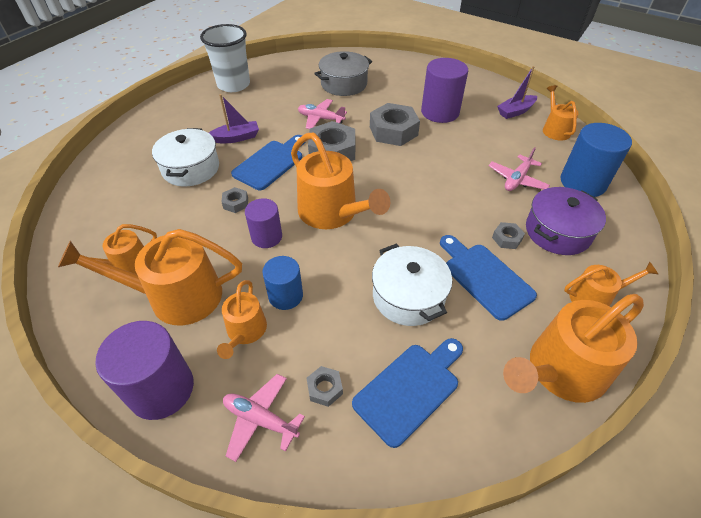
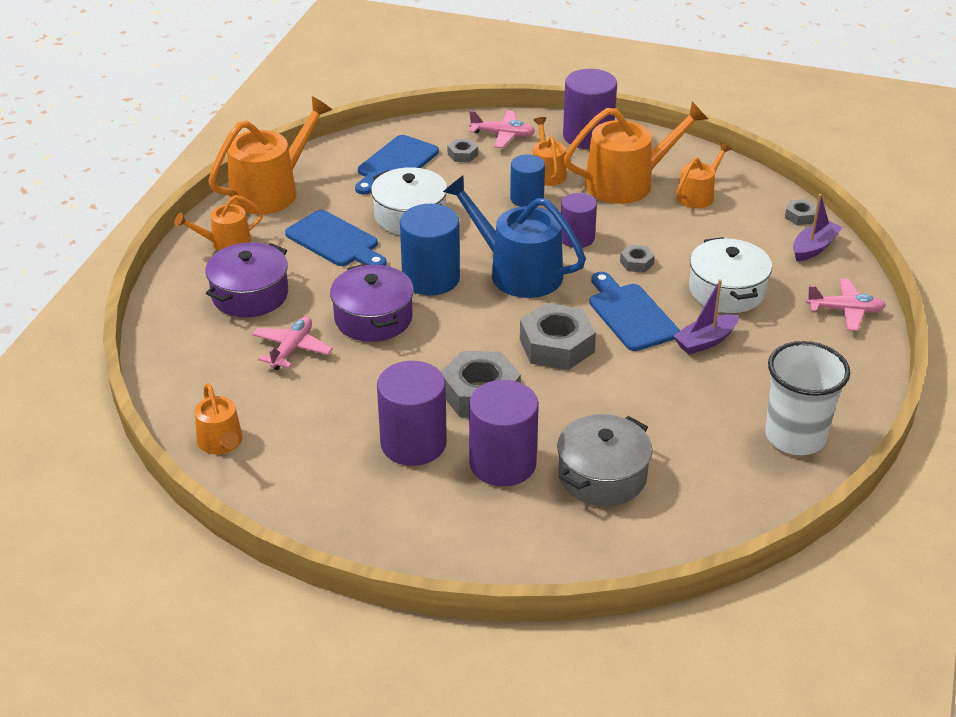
camera: 165 degrees right, 10 degrees down
blue cutting board [231,135,305,190] -> blue cutting board turned 135 degrees clockwise [589,272,680,351]
orange watering can [291,133,390,229] -> blue watering can [443,176,586,298]
pink plane [298,99,347,129] -> pink plane moved to [806,279,886,331]
grey nut [492,222,525,249] -> grey nut moved to [785,199,817,225]
purple boat [497,66,537,119] -> purple boat moved to [793,194,843,261]
blue cylinder [560,123,632,197] -> blue cylinder moved to [400,204,460,296]
none -> purple pot [330,264,414,342]
none -> purple cylinder [469,380,539,487]

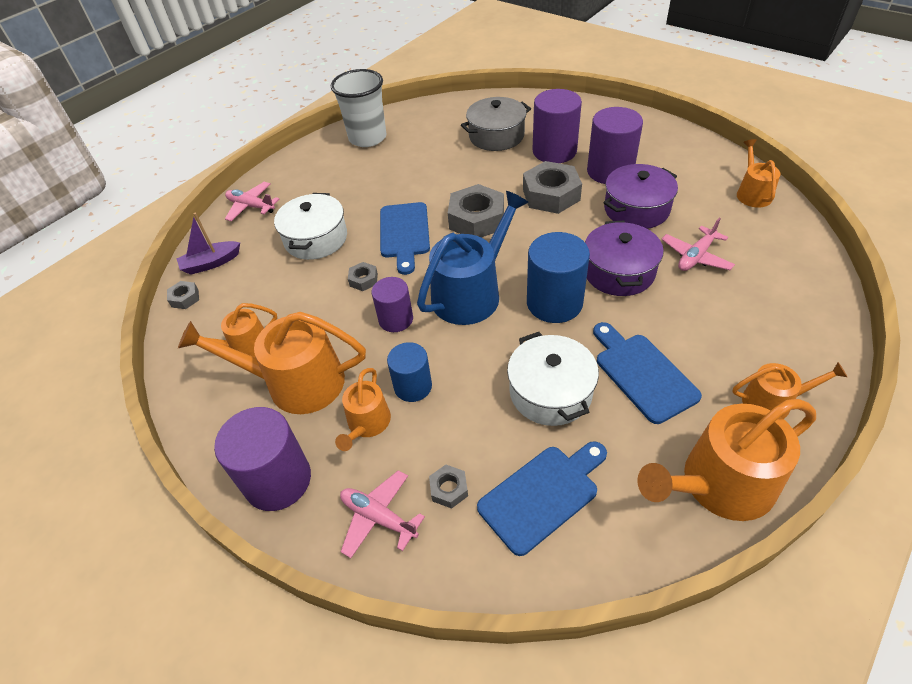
camera: 155 degrees left, 10 degrees up
purple pot [205,242,288,317] -> purple pot moved to [603,164,678,229]
blue watering can [443,176,586,298] -> blue watering can turned 105 degrees counterclockwise [417,191,529,325]
purple boat [673,279,739,355] -> none

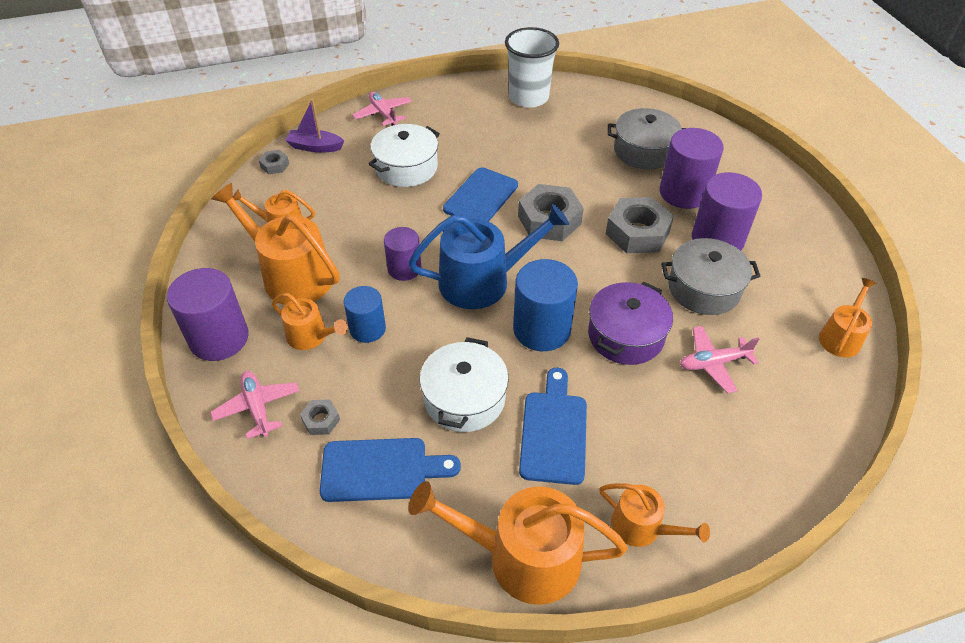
camera: 30 degrees right, 0 degrees up
orange watering can [335,368,391,451] -> orange watering can turned 105 degrees counterclockwise [272,293,348,350]
grey nut [348,262,378,291] -> none
purple pot [603,164,678,229] -> grey pot [661,238,761,315]

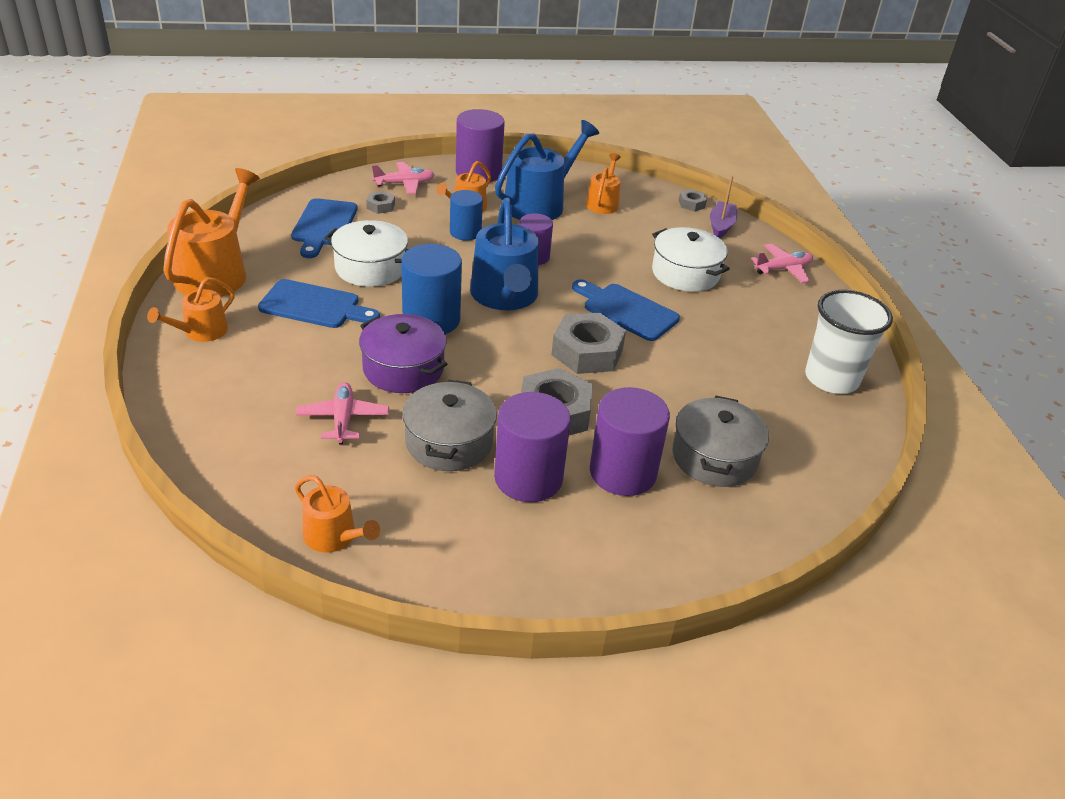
camera: 95 degrees right, 10 degrees down
orange watering can [211,183,339,305] -> blue watering can [495,120,599,220]

